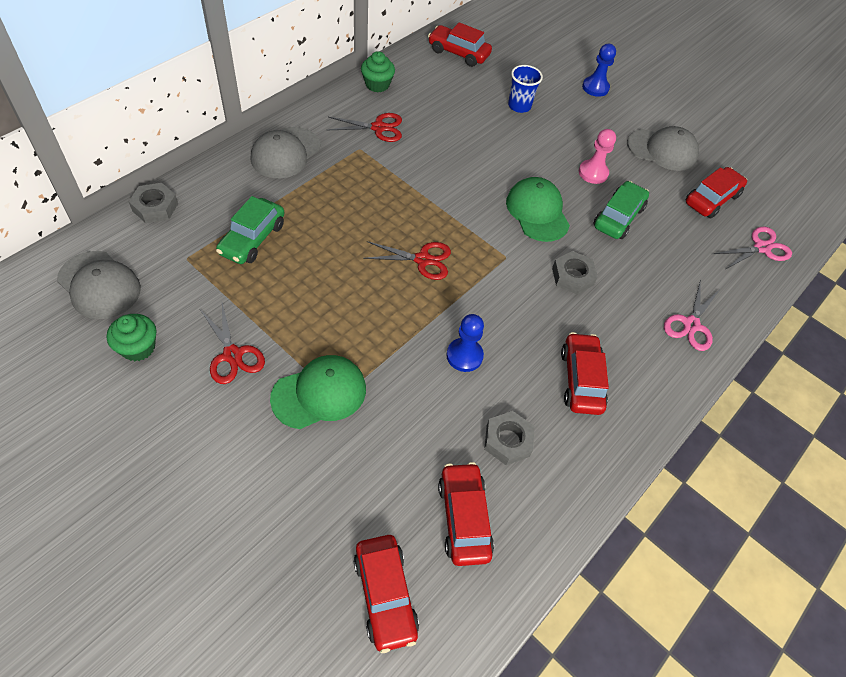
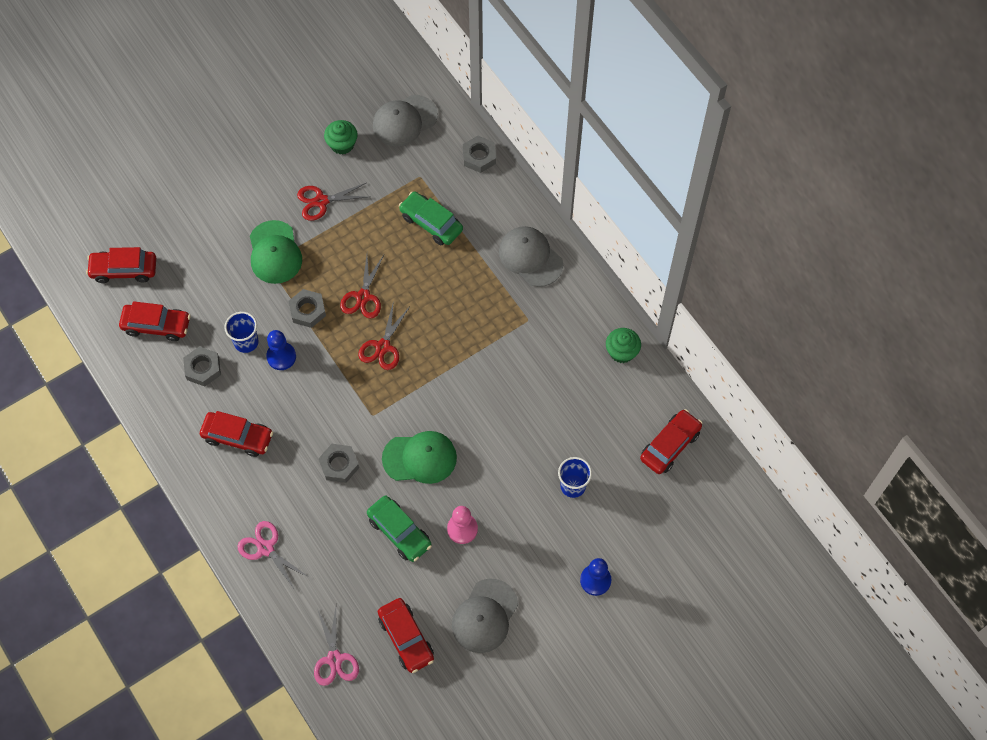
camera: 110 degrees right, 10 degrees up
red scissors [328,113,402,142] -> red scissors moved to [340,255,384,319]
none -> blue cup [224,312,259,353]
none -> grey nut [289,289,326,328]

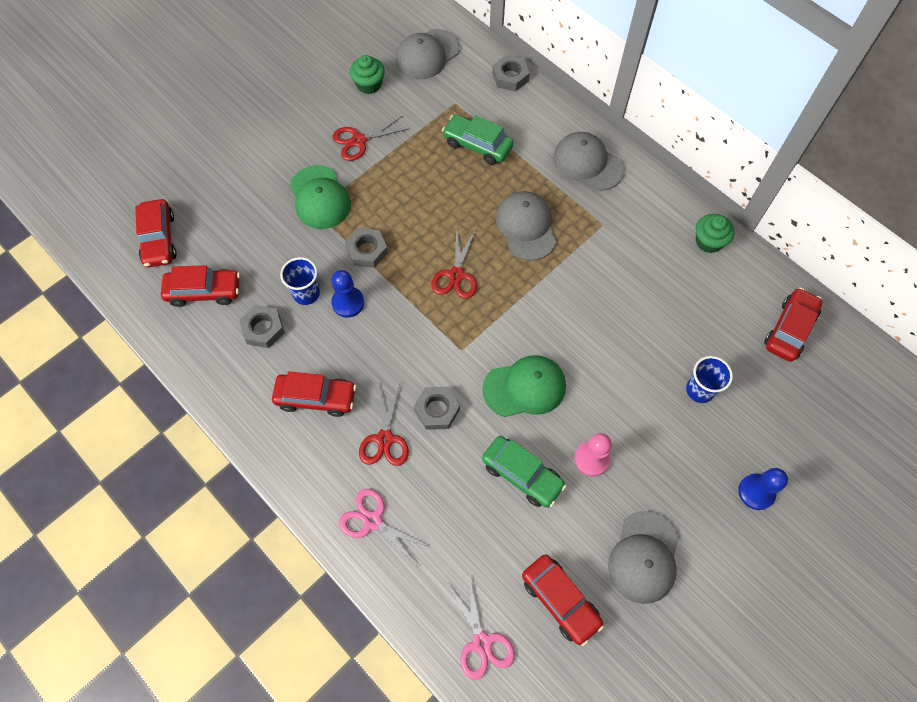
camera: 10 degrees left, 0 degrees up
red car [86,247,156,283] -> red car turned 90 degrees counterclockwise [135,199,177,268]
red scissors [340,255,384,319] -> red scissors moved to [359,383,409,466]
none -> grey cap [496,191,556,261]

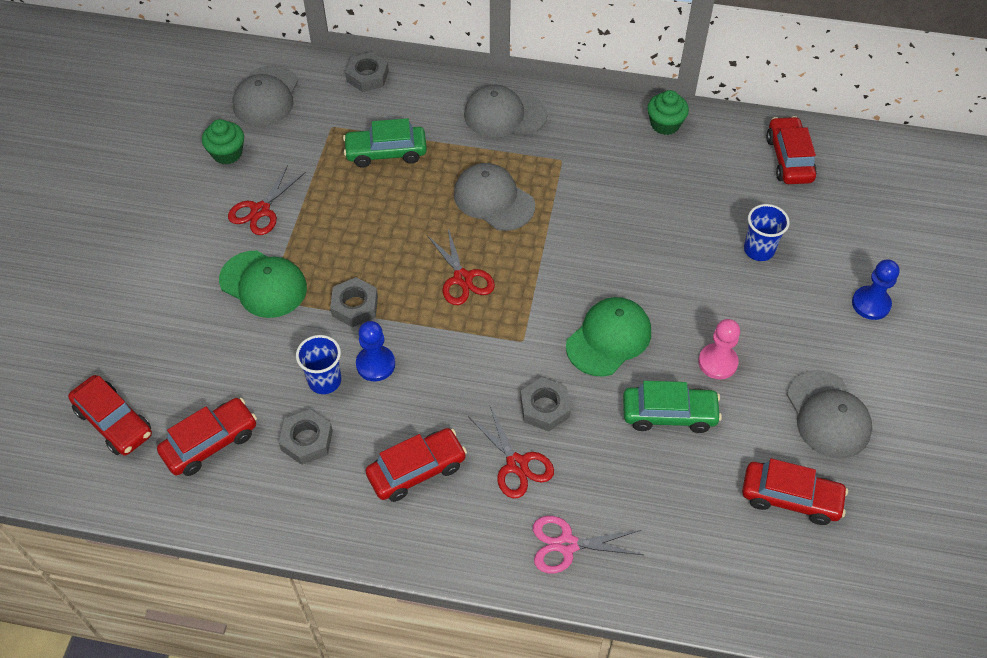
camera: 35 degrees left, 10 degrees down
pink scissors [448,576,515,680] -> none

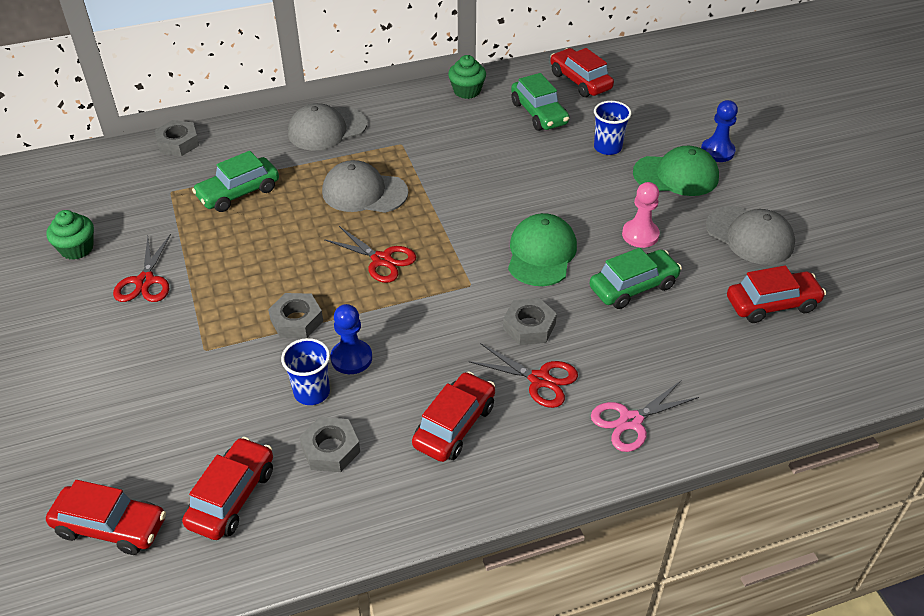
camera: 30 degrees left, 10 degrees down
green cap [219,251,307,318] -> green cap moved to [633,146,719,196]
grey cap [232,65,298,126] -> none
none -> green car [511,73,569,131]

